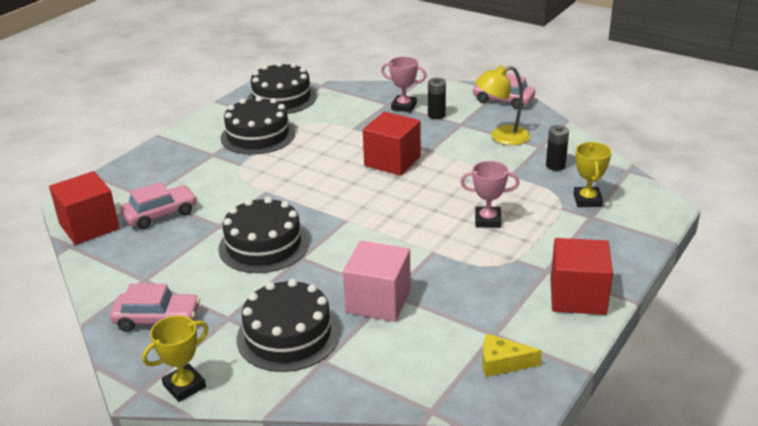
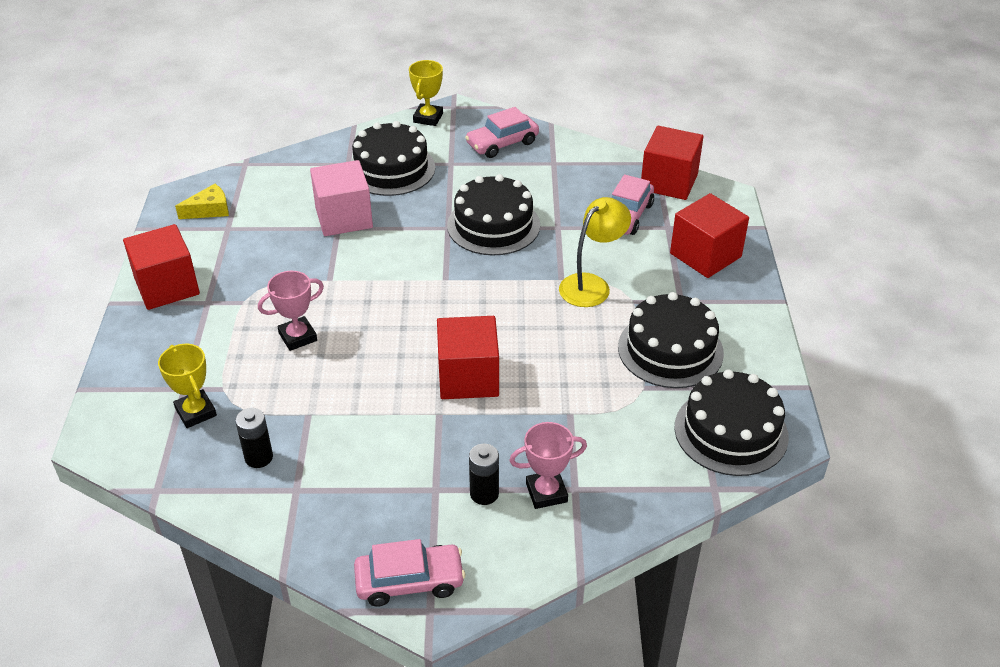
camera: 145 degrees right, 10 degrees up
yellow lamp [475,65,530,145] -> yellow lamp moved to [559,197,631,307]
none -> red cube [670,193,749,278]

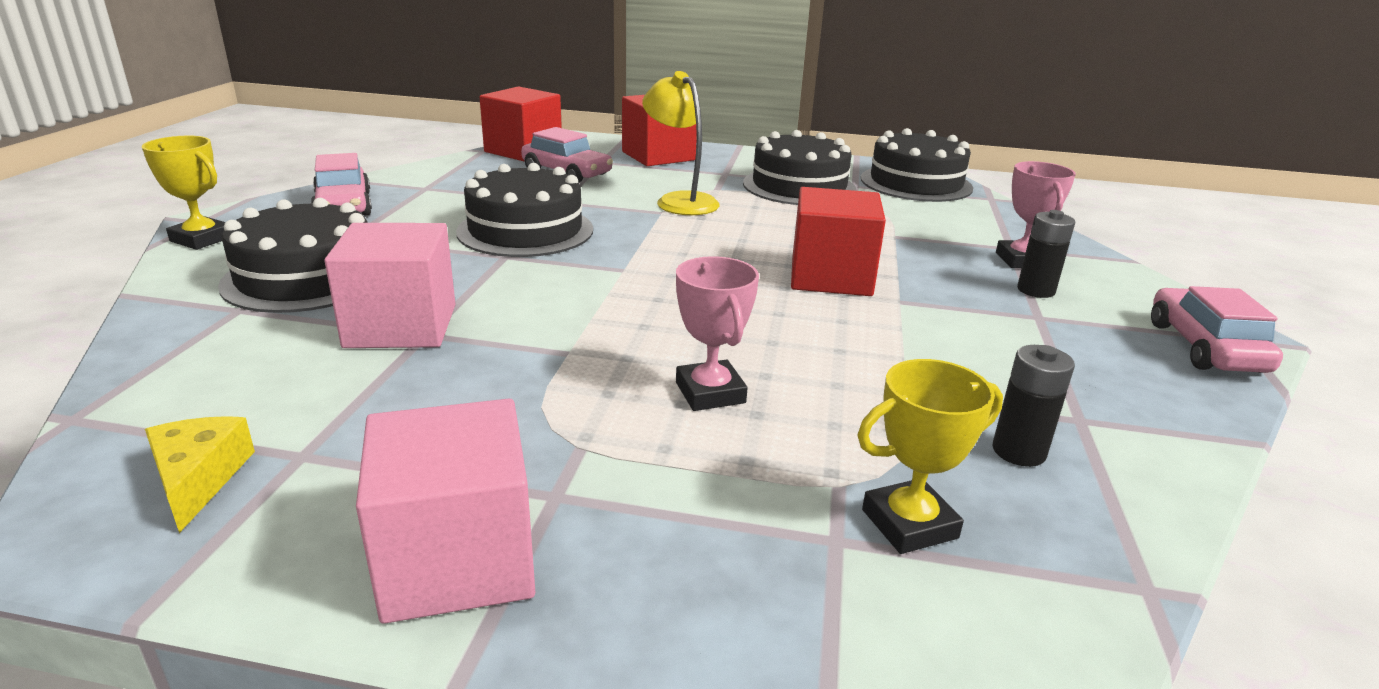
camera: 80 degrees left, 15 degrees down
red cube [123,224,200,310] -> pink cube [356,399,535,624]

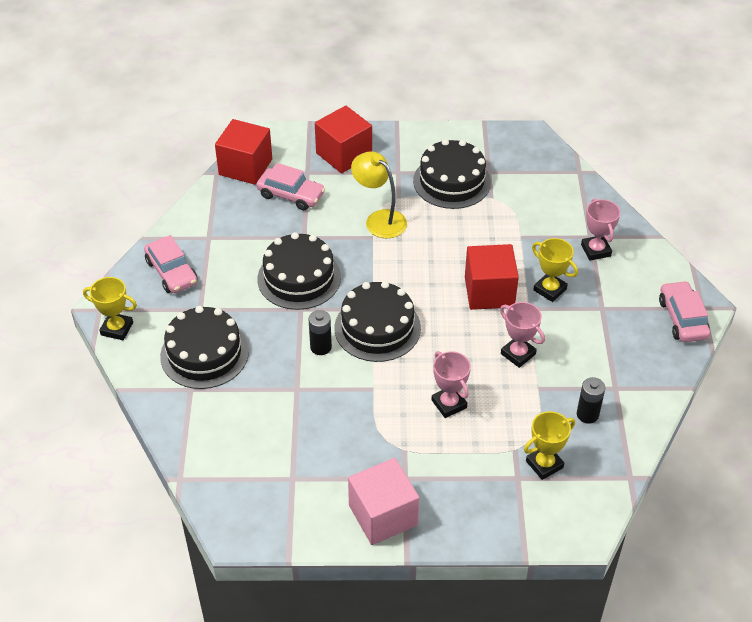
camera: 10 degrees left, 20 degrees up
yellow cheese [145,416,255,533] -> none
pink cube [324,223,455,348] -> none
black cake [861,128,973,202] -> black cake moved to [334,281,421,362]
black battery [1017,210,1075,298] -> black battery moved to [308,310,332,355]
none -> pink trophy [500,302,545,368]
none -> yellow trophy [532,238,578,302]

